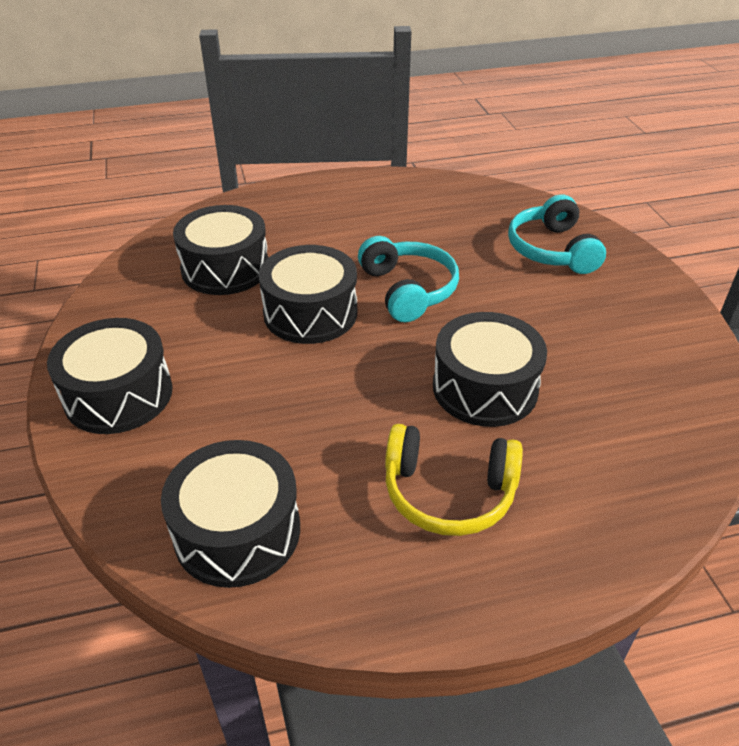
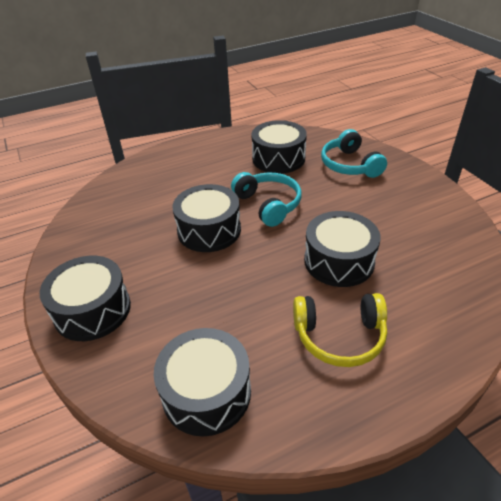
camera: 10 degrees left, 0 degrees up
black drum [173,205,269,295] -> black drum moved to [252,120,307,174]

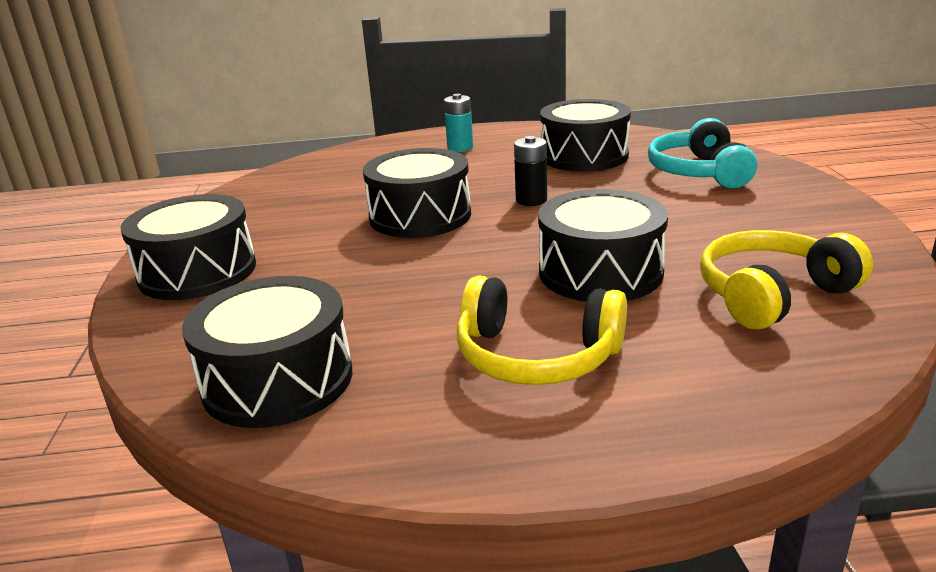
camera: 20 degrees right, 15 degrees down
turquoise headphones [231,172,302,227] -> black battery [514,136,547,206]
none -> turquoise battery [444,94,473,152]
none -> yellow headphones [700,230,873,330]

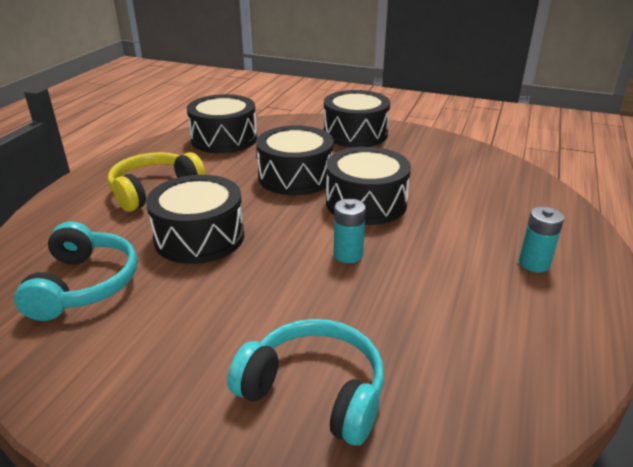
camera: 115 degrees right, 5 degrees up
black battery [514,136,547,206] -> turquoise battery [334,199,366,263]
black drum [540,99,631,172] -> black drum moved to [256,125,334,195]
yellow headphones [700,230,873,330] -> turquoise headphones [14,221,137,321]

